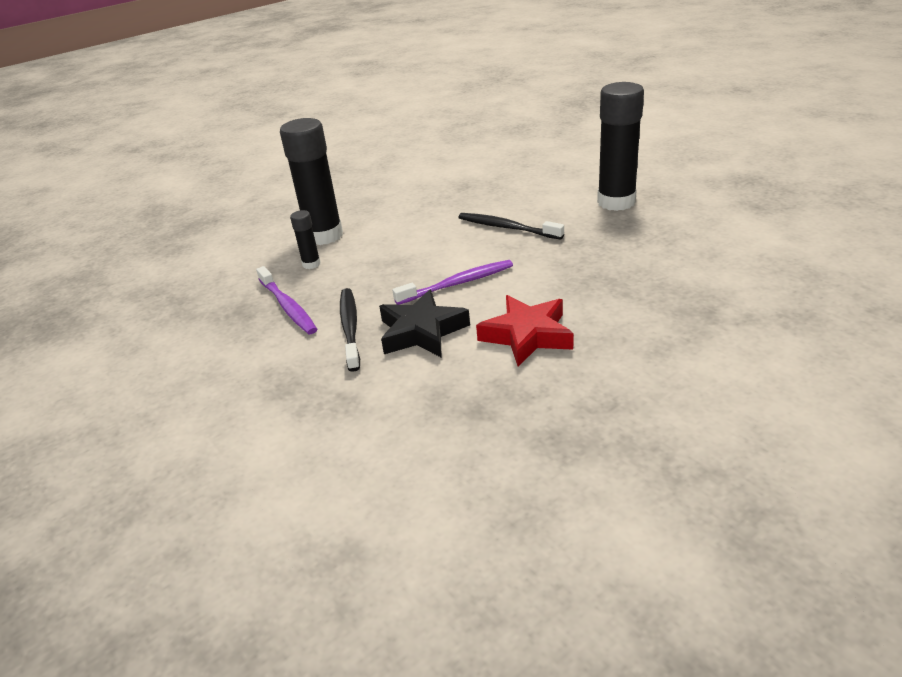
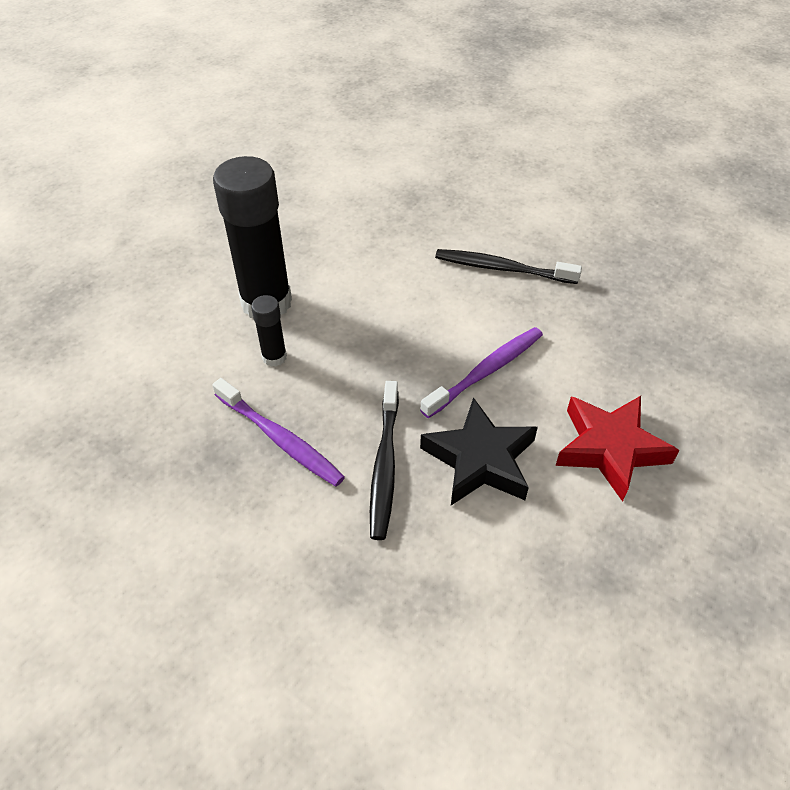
camera: 20 degrees left, 15 degrees up
black toothbrush [340,288,360,372] -> black toothbrush turned 150 degrees counterclockwise [370,381,399,540]
black glue stick [597,82,644,211] -> none

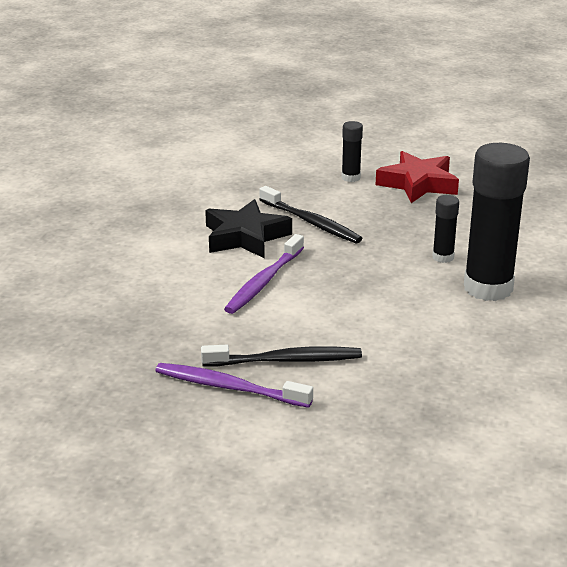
camera: 160 degrees right, 20 degrees down
purple toothbrush [212,378,345,486] -> purple toothbrush moved to [156,363,313,408]
black toothbrush [370,381,399,540] -> black toothbrush turned 150 degrees clockwise [259,186,362,243]
red star [555,396,679,502] -> red star moved to [376,151,459,203]
none -> black glue stick [341,121,363,182]

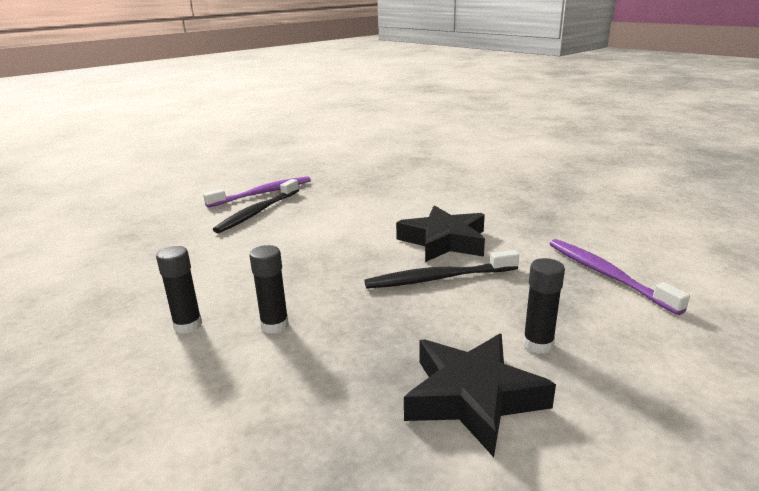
camera: 125 degrees right, 5 degrees down
purple toothbrush [224,234,304,314] -> purple toothbrush moved to [549,239,690,315]
red star [376,151,459,203] -> black star [404,334,556,457]
black glue stick [464,143,530,301] -> black glue stick [156,246,202,334], size x0.46

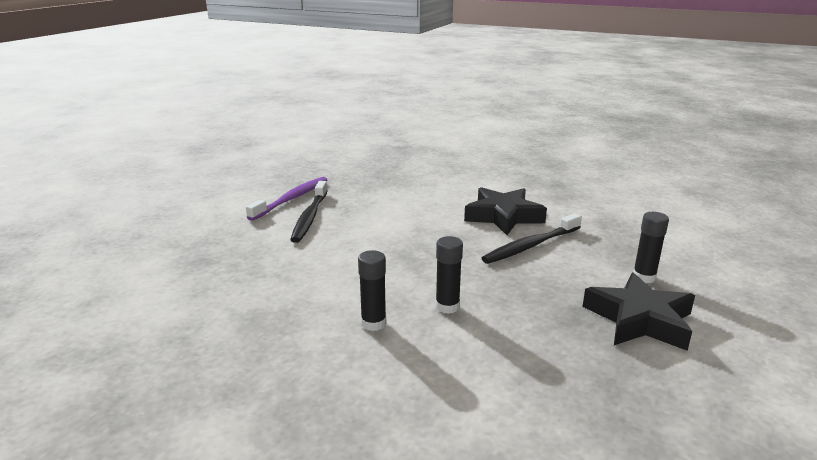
camera: 25 degrees left, 0 degrees up
purple toothbrush [549,239,690,315] -> none

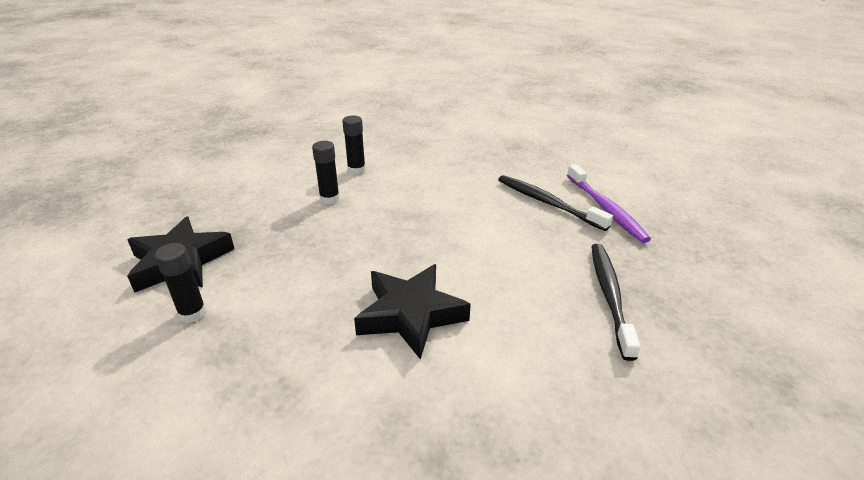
camera: 130 degrees right, 10 degrees up
black toothbrush [482,213,582,264] -> black toothbrush moved to [591,244,641,361]

